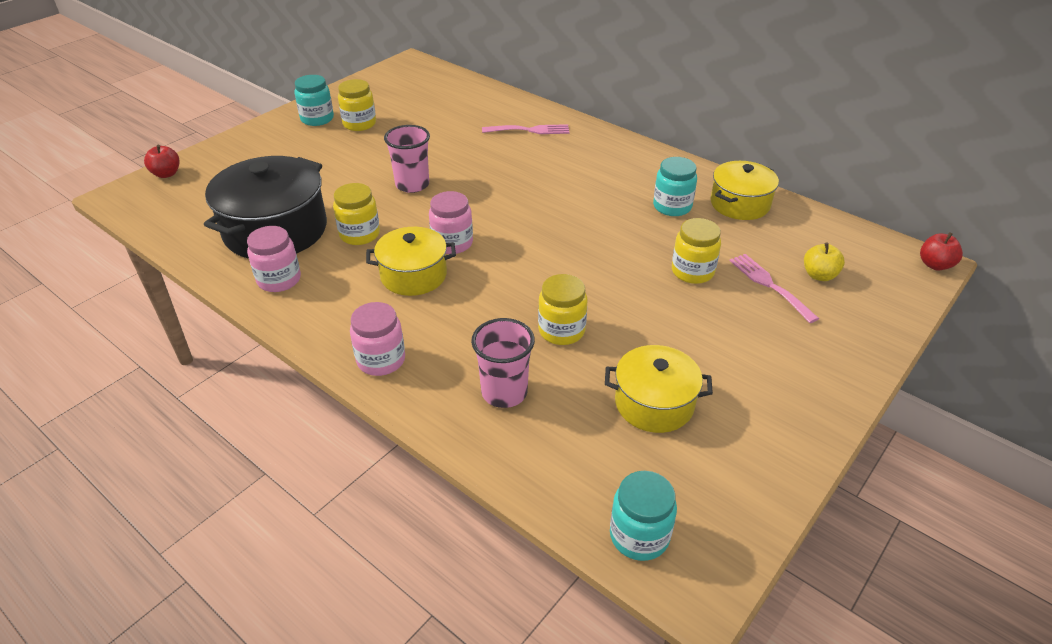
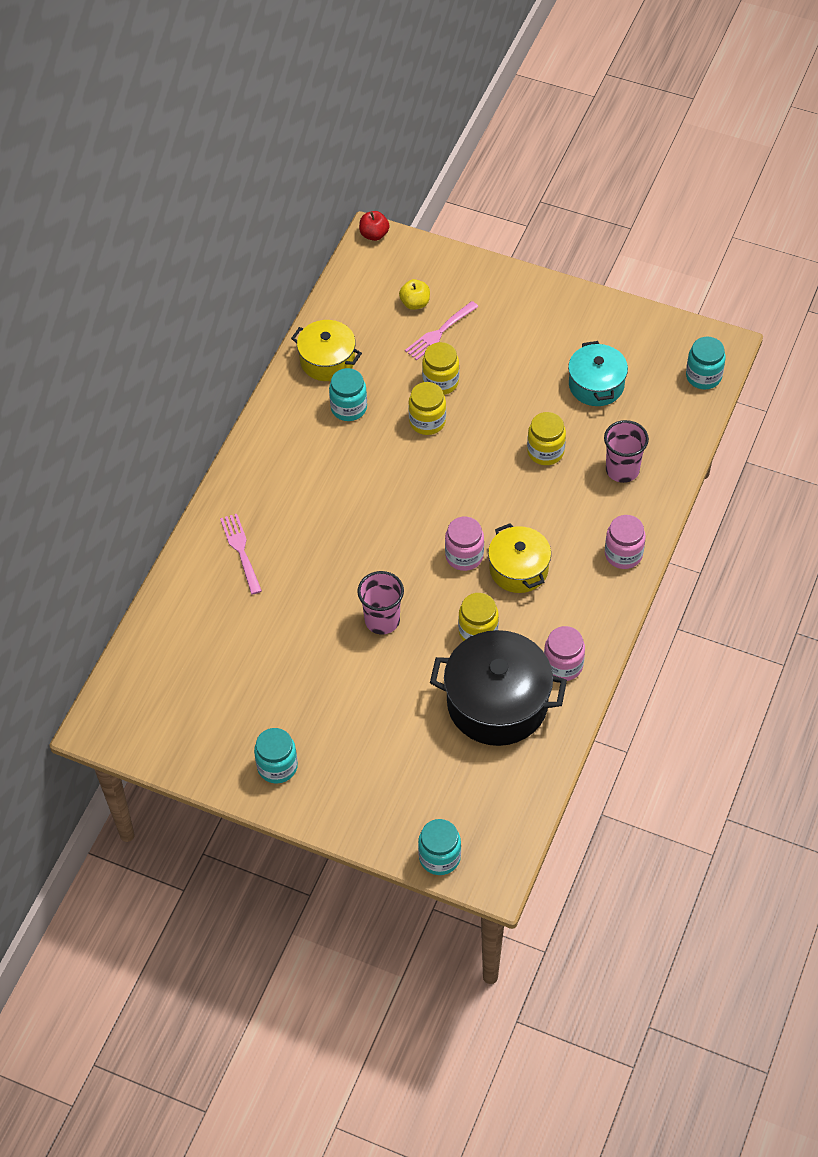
camera: 105 degrees left, 15 degrees up
red apple [144,145,179,178] -> turquoise jar [418,819,461,875]
yellow jar [338,79,376,131] -> yellow jar moved to [408,382,446,435]
yellow pot [605,345,713,433] -> turquoise pot [568,341,628,406]

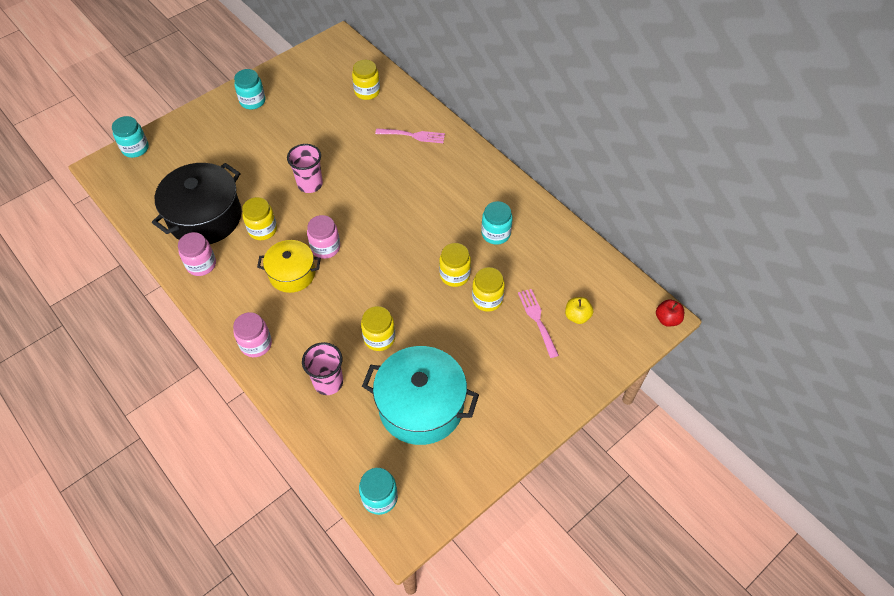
camera: 115 degrees right, 0 degrees up
yellow pot [291,320,362,381] -> none
turquoise pot [568,341,628,406] -> turquoise pot [362,346,479,445], size x1.65
none -> yellow jar [352,60,380,100]

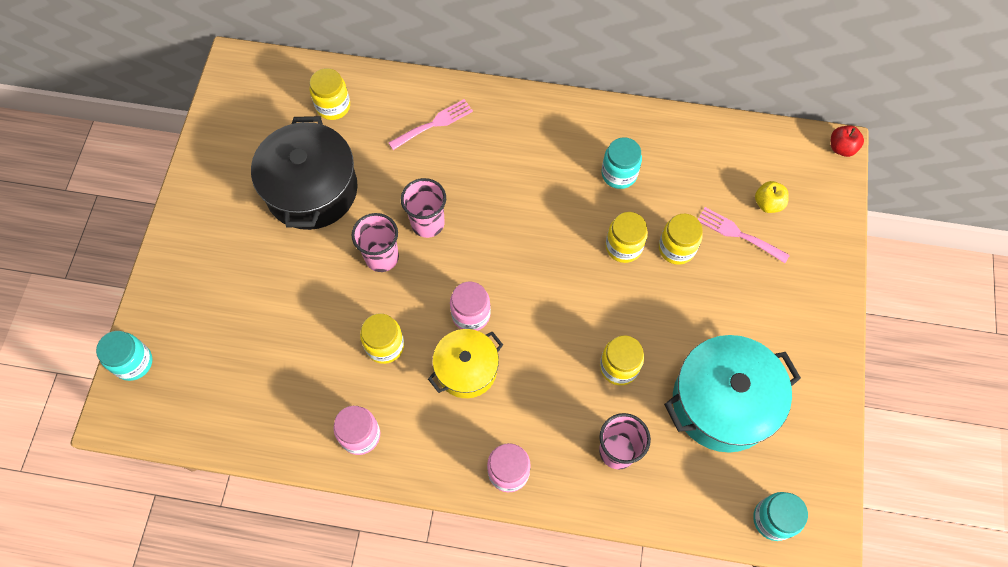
camera: 40 degrees left, 10 degrees up
black pot [152,163,242,244] -> black pot moved to [251,116,358,230]
turquoise jar [234,69,265,109] -> none
none -> pink cup [401,178,446,238]

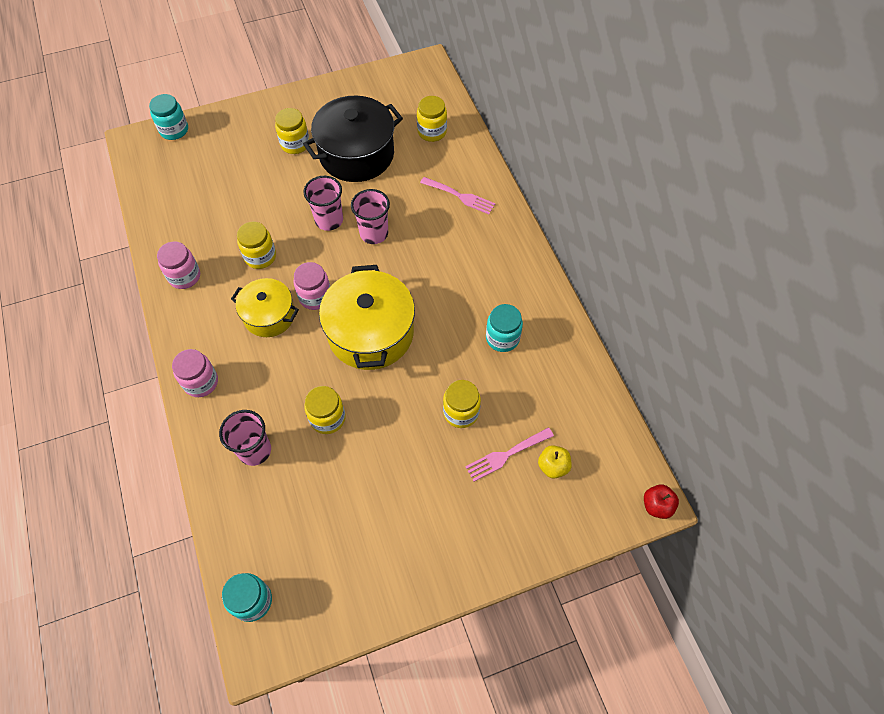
camera: 60 degrees right, 5 degrees down
yellow jar [606,212,648,263] -> yellow jar moved to [275,108,309,154]
turquoise pot [664,335,801,453] -> none
pink fork [698,207,790,263] -> pink fork turned 120 degrees counterclockwise [465,427,554,482]
none -> yellow pot [319,265,415,370]

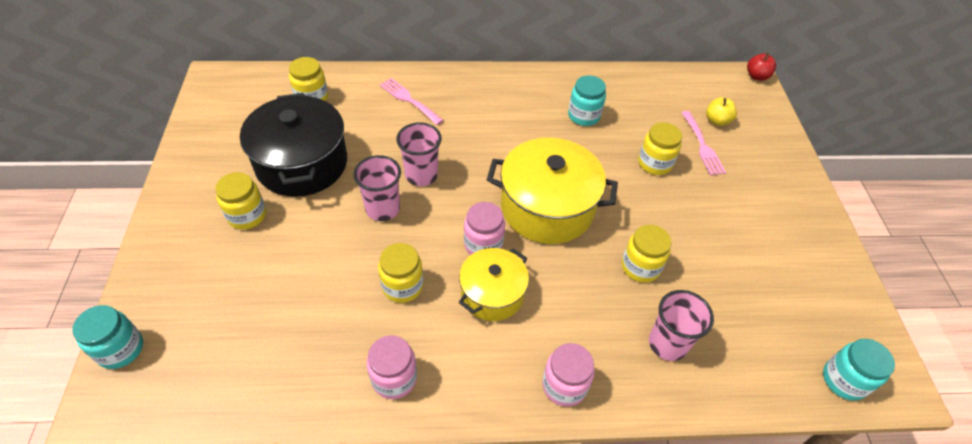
camera: 75 degrees left, 10 degrees down
pink fork [420,177,495,214] -> pink fork turned 90 degrees counterclockwise [380,78,443,125]

